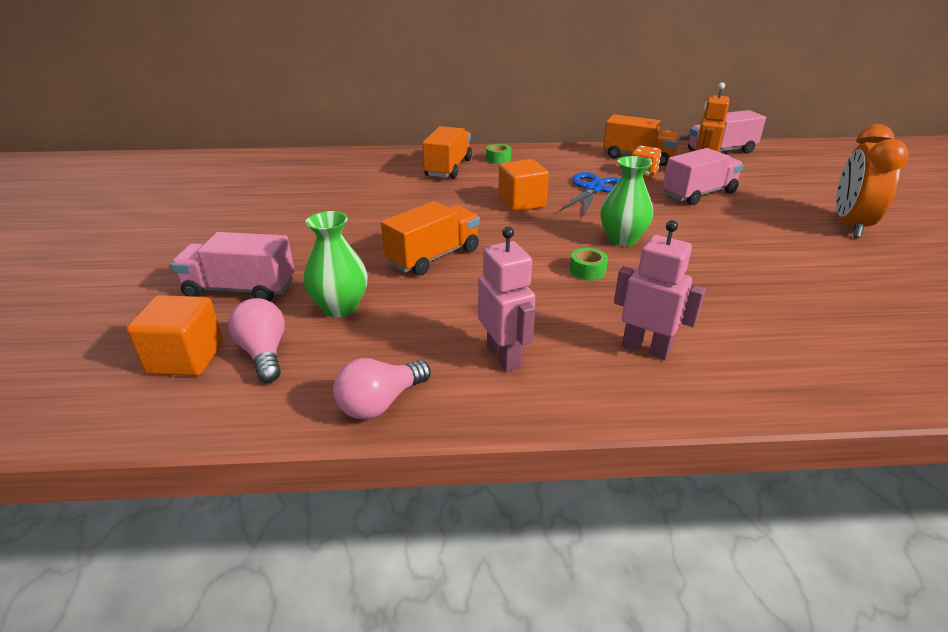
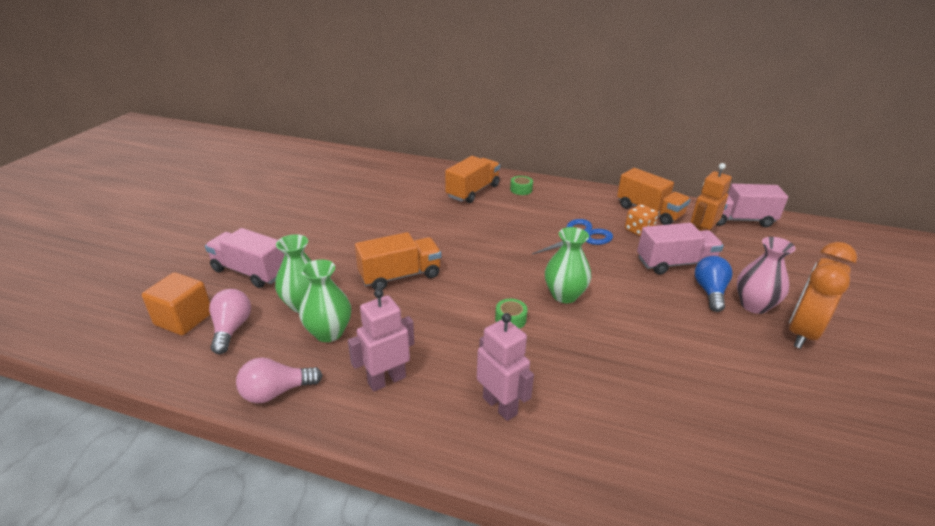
camera: 20 degrees right, 0 degrees up
pink robot [478,227,535,372] -> pink robot turned 120 degrees counterclockwise [348,289,414,392]
orange cube [498,159,549,212] -> none
none -> green vase [299,259,351,342]
none -> blue light bulb [695,256,733,312]
none -> pink vase [737,237,796,314]

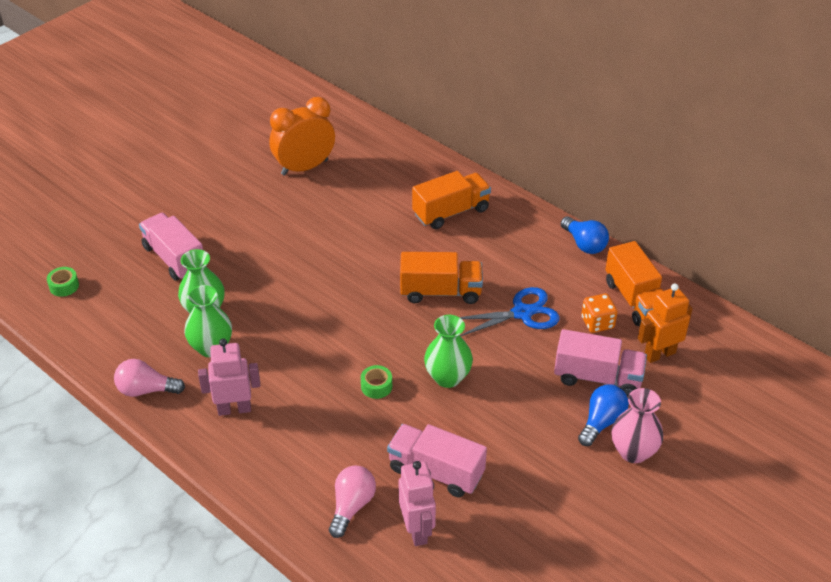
camera: 25 degrees right, 10 degrees up
orange cube [142,272,210,335] -> none
pink light bulb [209,289,251,354] -> pink light bulb moved to [329,465,376,538]
orange truck [355,232,441,290] -> orange truck moved to [400,252,483,304]
pink robot [477,313,534,421] -> pink robot moved to [398,461,436,546]
green tape [510,176,533,195] -> green tape moved to [47,267,79,297]
pink truck [715,184,788,227] -> pink truck moved to [387,424,487,497]
orange clock [789,242,857,349] -> orange clock moved to [270,97,335,176]
none -> blue light bulb [561,216,609,254]

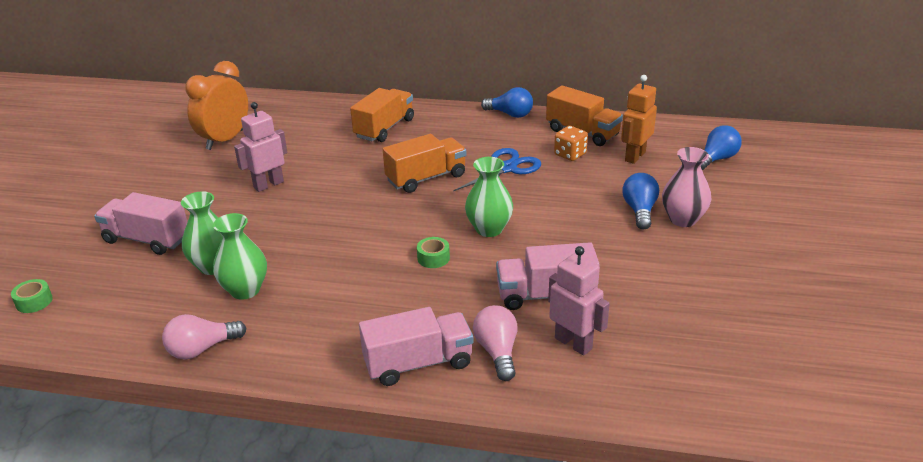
camera: 30 degrees left, 10 degrees down
pink robot [198,339,260,416] -> pink robot moved to [234,102,287,192]
pink truck [554,329,647,396] -> pink truck moved to [359,307,474,386]
none -> blue light bulb [701,125,742,170]

